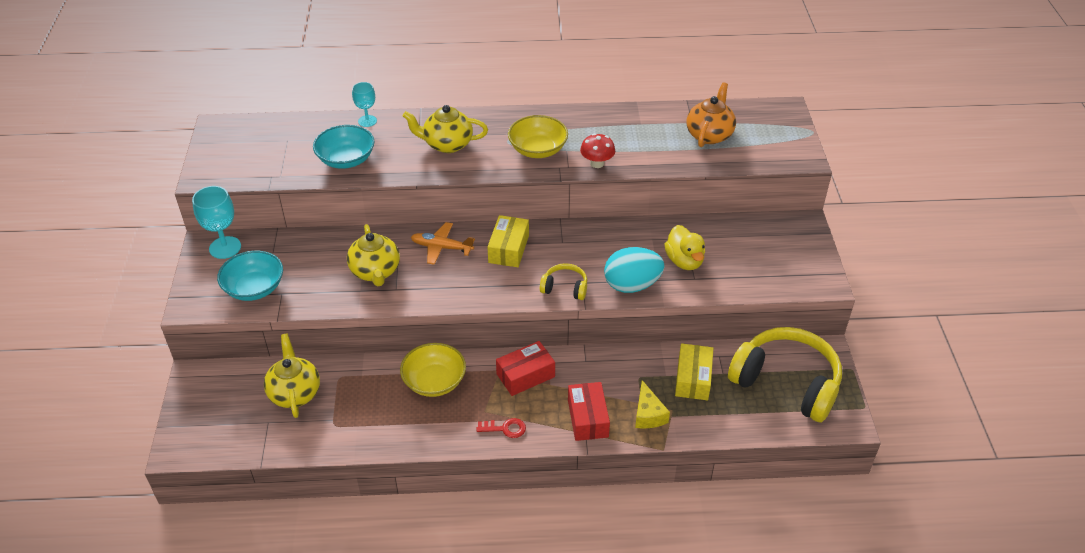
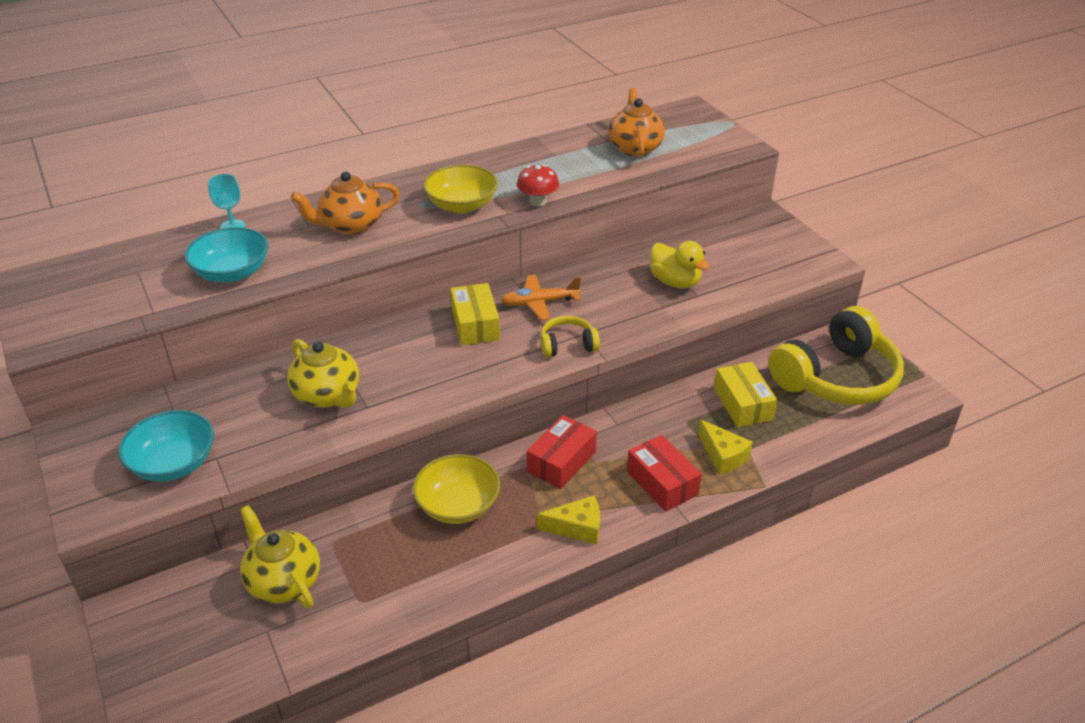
camera: 25 degrees left, 5 degrees down
turquoise goblet [192,186,241,259] -> none
yellow teapot [403,105,488,153] -> orange teapot [291,171,400,235]
orange plane [411,222,475,265] -> orange plane moved to [501,275,581,320]
red key [477,418,526,438] -> yellow cheese [537,495,600,545]
turquoise egg [604,247,664,293] -> none
yellow headphones [728,327,842,422] -> yellow headphones turned 135 degrees clockwise [768,306,904,405]

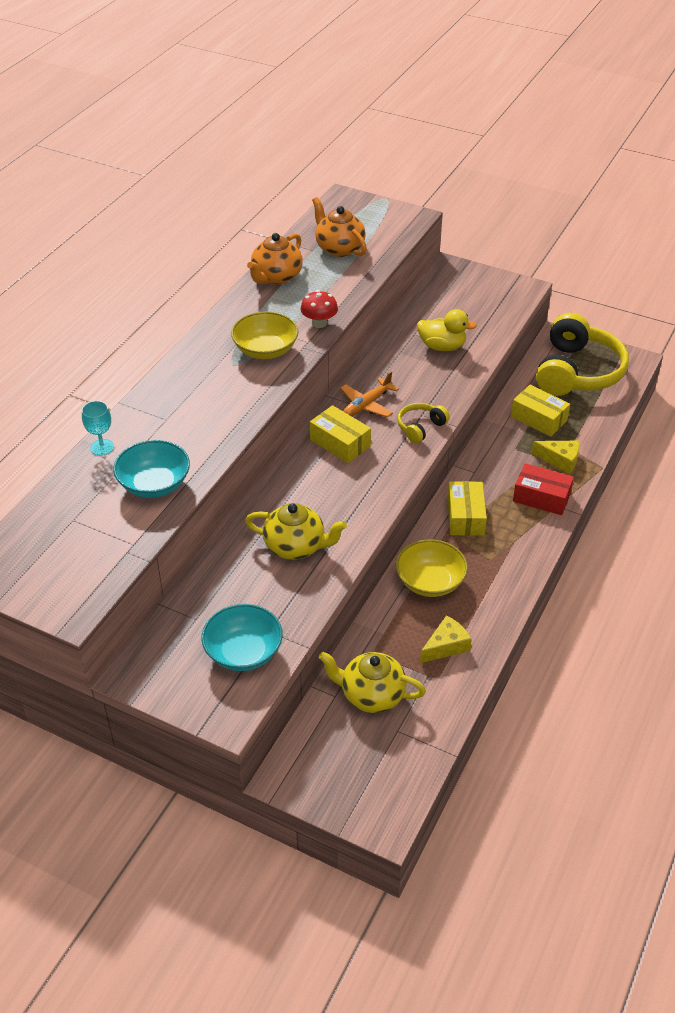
camera: 35 degrees left, 5 degrees up
orange teapot [291,171,400,235] -> orange teapot moved to [247,233,303,285]
red box [527,415,597,489] -> yellow box [447,481,487,536]
yellow cheese [537,495,600,545] -> yellow cheese moved to [420,615,472,663]

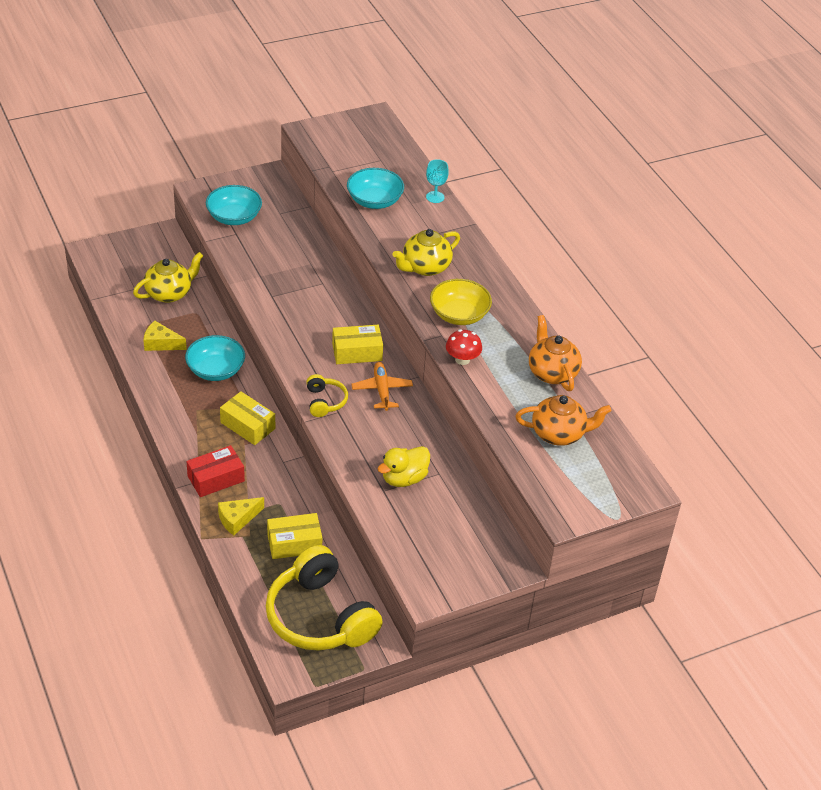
camera: 125 degrees right, 0 degrees up
yellow teapot [245,503,347,560] -> yellow teapot moved to [393,229,460,276]
yellow bowl [396,539,468,597] -> turquoise bowl [185,335,245,381]
yellow cheese [420,615,472,663] -> yellow cheese turned 105 degrees clockwise [143,321,187,351]

